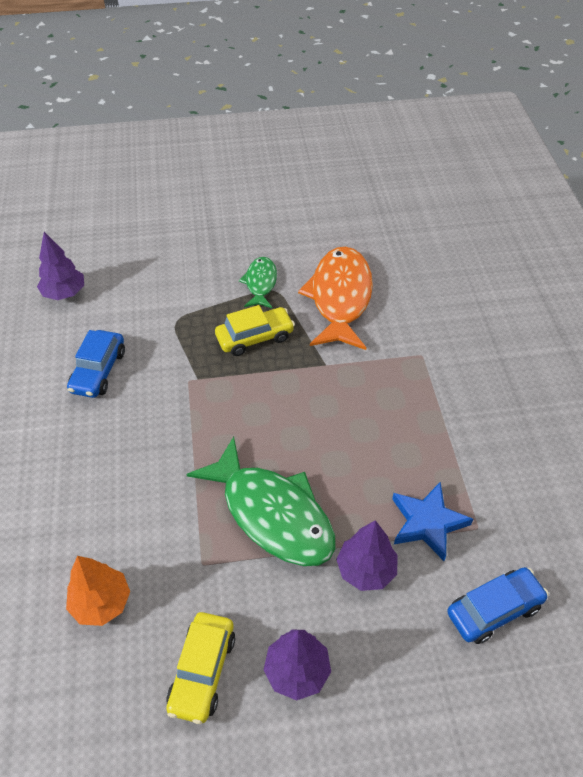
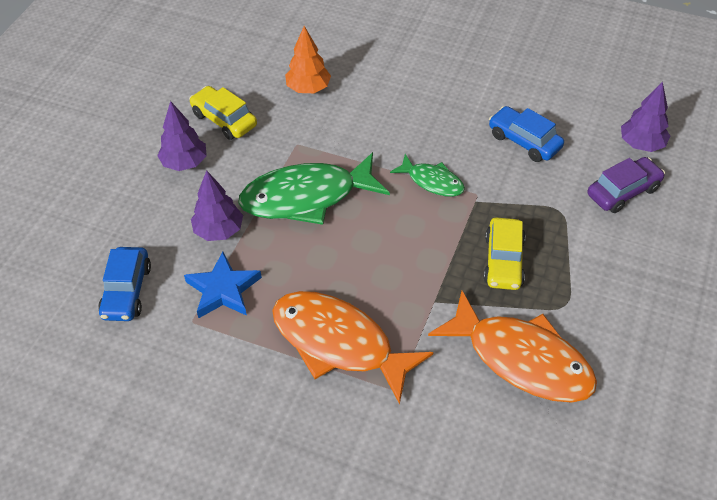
camera: 120 degrees right, 0 degrees up
green fish [239,257,277,308] -> green fish moved to [390,154,465,197]
none -> orange fish [272,291,433,404]
none -> purple car [587,157,665,213]

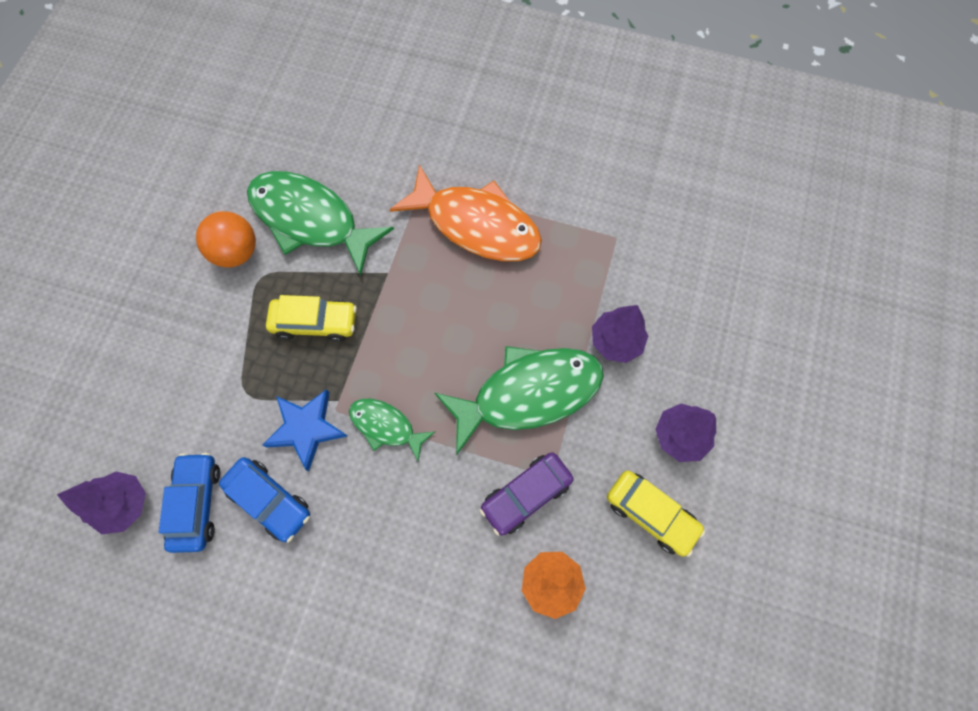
camera: 175 degrees right, 20 degrees up
blue car [98,247,151,321] -> blue car moved to [159,453,220,553]
blue star [184,252,262,318] -> blue star moved to [262,389,347,471]
orange fish [428,291,597,402] -> green fish [247,171,394,276]
yellow car [484,218,526,290] -> yellow car turned 90 degrees clockwise [266,295,357,342]
purple car [587,157,665,213] -> purple car moved to [480,452,574,536]
none -> orange ball [196,211,256,268]

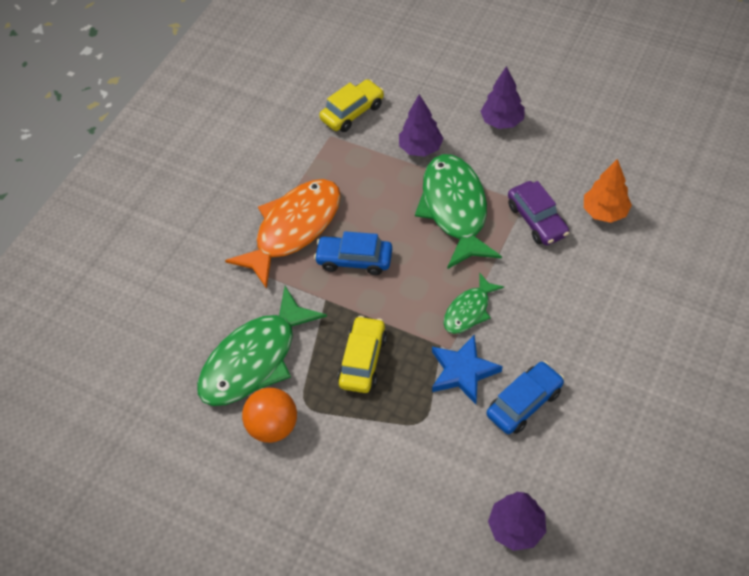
camera: 75 degrees left, 15 degrees down
blue car [159,453,220,553] -> blue car moved to [314,231,392,275]
yellow car [607,470,705,557] -> yellow car moved to [319,79,384,132]

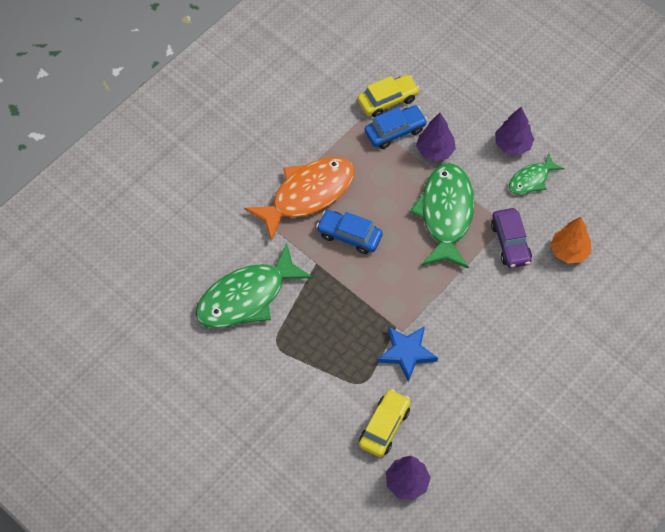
camera: 10 degrees right, 5 degrees up
orange ball [242,388,297,443] -> none
yellow car [338,316,387,393] -> yellow car moved to [359,389,410,457]
green fish [444,273,504,334] -> green fish moved to [509,153,564,194]
blue car [487,361,564,434] -> blue car moved to [364,105,428,149]

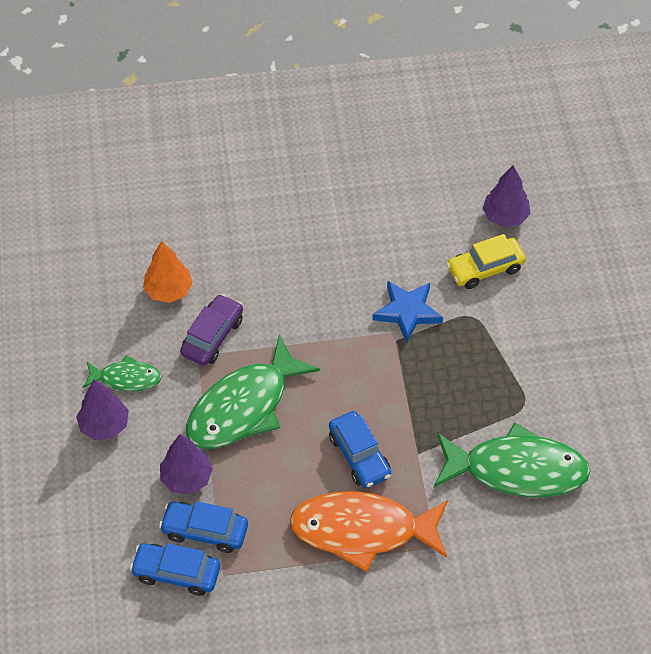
camera: 140 degrees left, 5 degrees down
yellow car [357,75,420,118] -> blue car [130,543,220,596]

